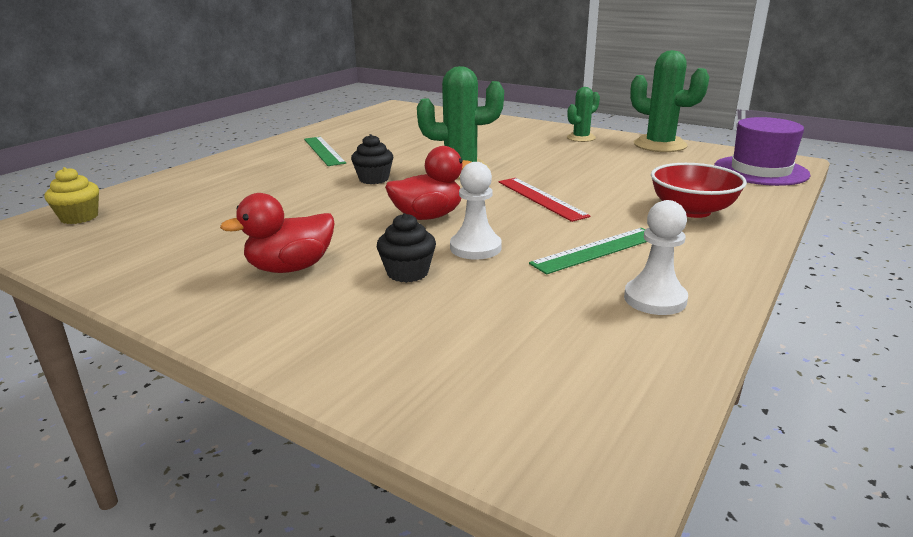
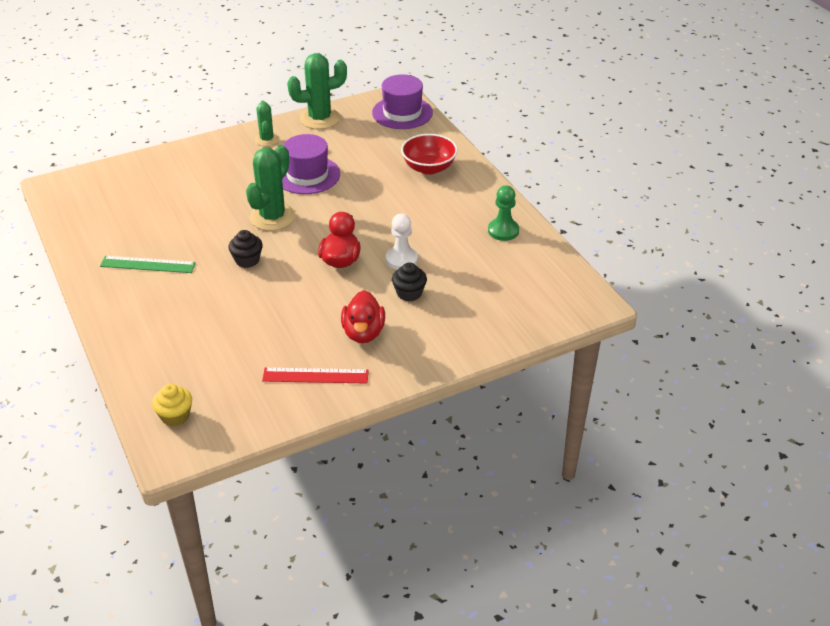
camera: 60 degrees left, 15 degrees up
red ruler [498,178,591,222] -> red ruler moved to [262,368,369,384]
green ruler [529,228,647,275] -> none
white pawn [624,200,688,315] -> green pawn [488,185,519,241]
none -> purple hat [282,134,340,194]

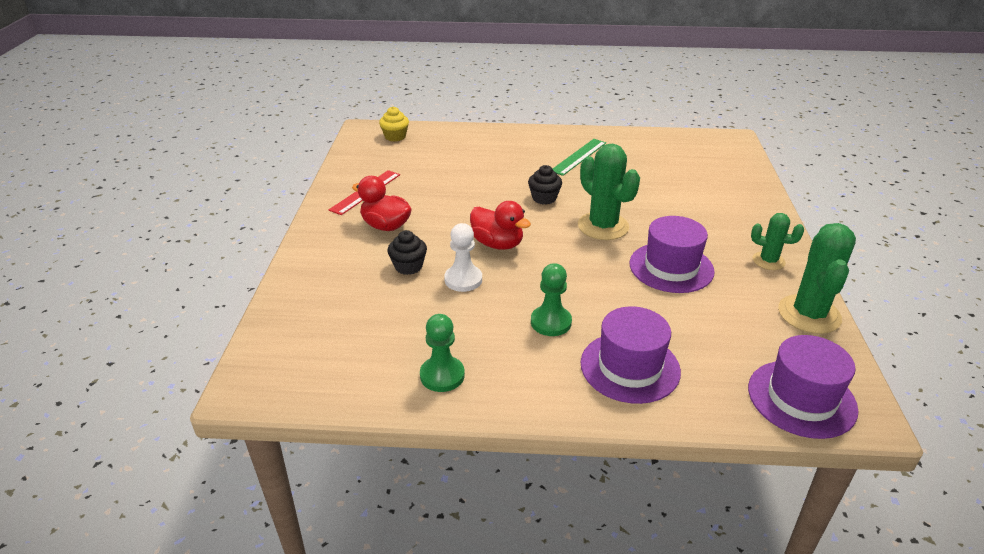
camera: 120 degrees right, 5 degrees down
red bowl [401,134,458,175] -> purple hat [581,306,681,404]
none -> green pawn [531,263,572,336]

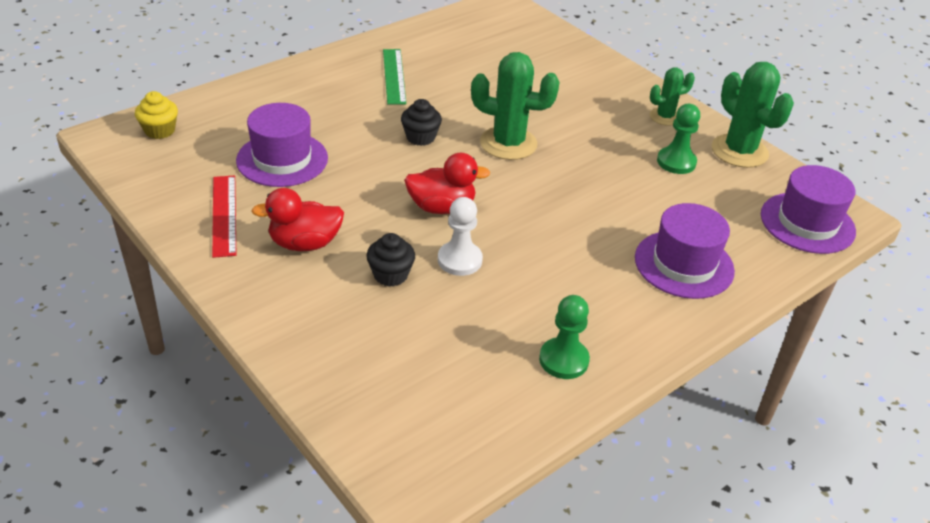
camera: 45 degrees left, 5 degrees up
green pawn [531,263,572,336] -> green pawn moved to [657,104,700,174]
purple hat [629,216,715,293] -> purple hat moved to [236,103,328,187]

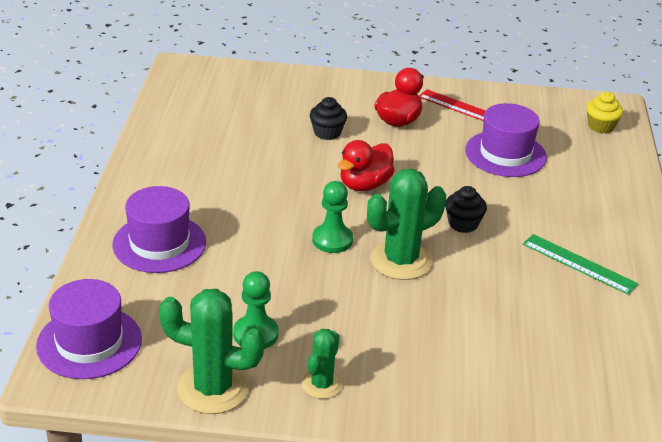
camera: 135 degrees right, 5 degrees down
white pawn [438,197,483,276] -> none
green pawn [539,295,590,379] -> green pawn moved to [312,181,353,253]

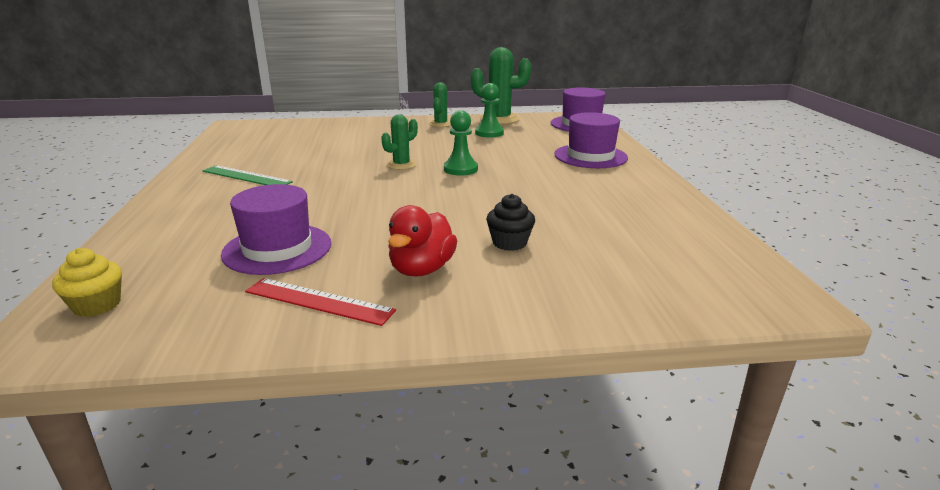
camera: 170 degrees right, 10 degrees down
red duck [338,140,395,191] -> none
green cactus [367,169,446,280] -> green cactus [381,114,418,170], size x0.58
black cupcake [445,186,487,233] -> none

